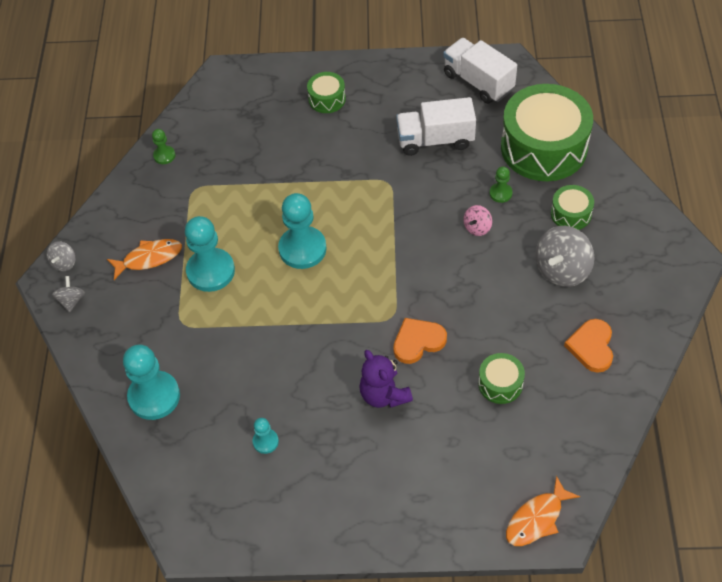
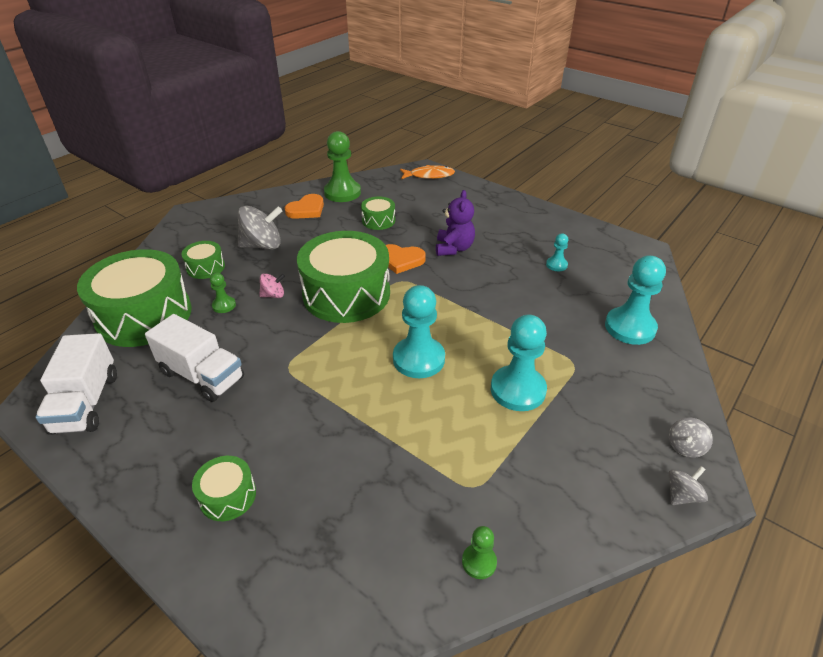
camera: 145 degrees left, 15 degrees down
orange fish [107,239,182,280] -> none
none -> green drum [297,231,390,323]
none -> green pawn [324,131,361,202]

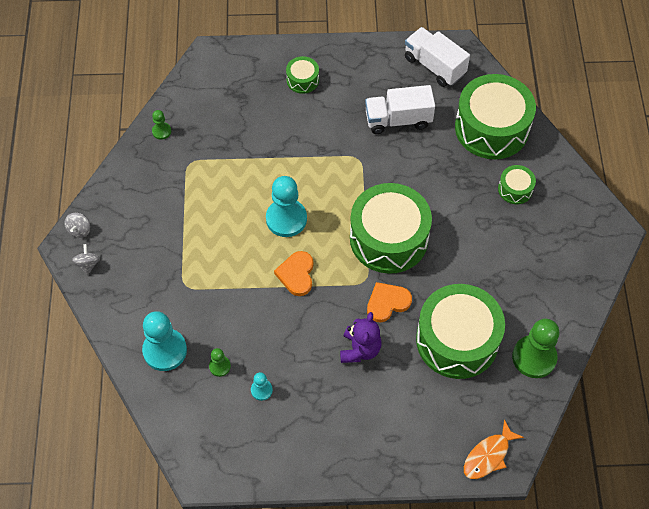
camera: 140 degrees right, 20 degrees up
green pawn [210,273,236,313] -> green pawn moved to [209,348,231,377]
grey spinning top [238,206,282,249] -> none
pink spinning top [259,273,285,298] -> none
orange heart [285,194,324,219] -> orange heart moved to [274,251,314,296]
green drum [361,196,395,230] -> green drum [416,284,505,379], size x2.22
purple teddy bear [436,190,475,256] -> purple teddy bear turned 135 degrees counterclockwise [340,312,382,363]
turquoise pawn [491,314,547,411] -> none

